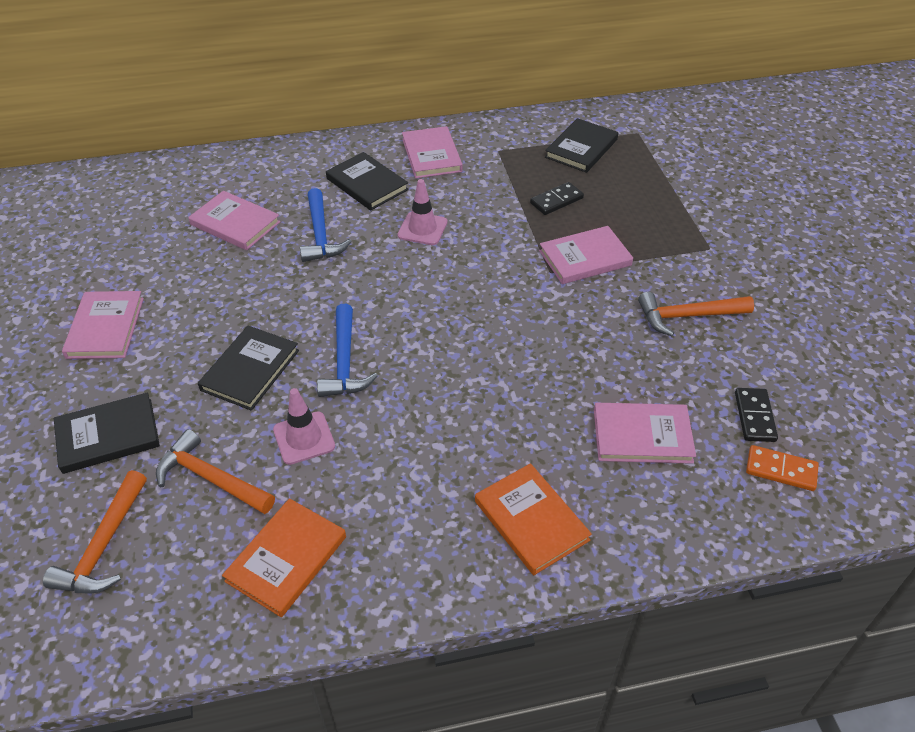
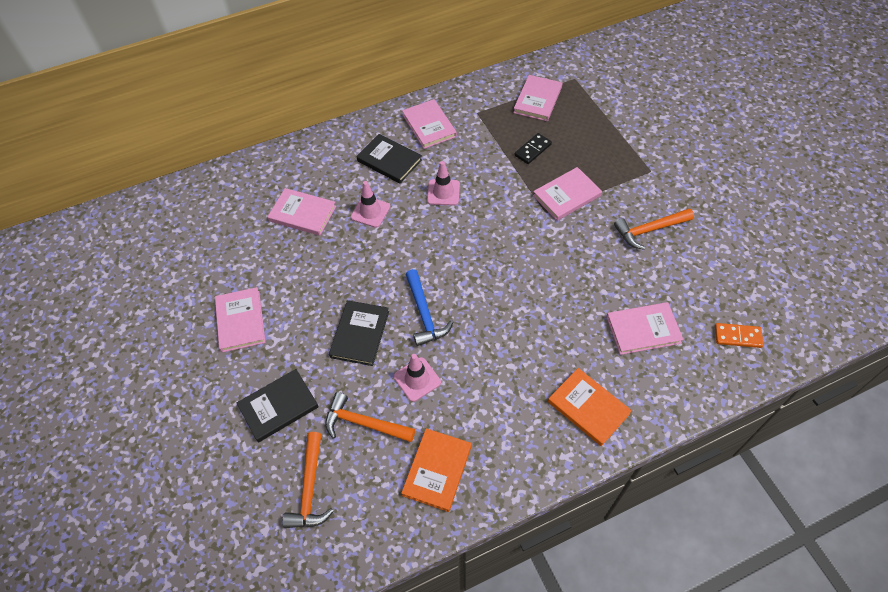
camera: 10 degrees left, 10 degrees up
blue hammer [300,188,352,262] -> pink traffic cone [351,181,390,228]
black book [545,118,618,173] -> pink book [513,75,562,121]
black domino [735,388,778,442] -> none

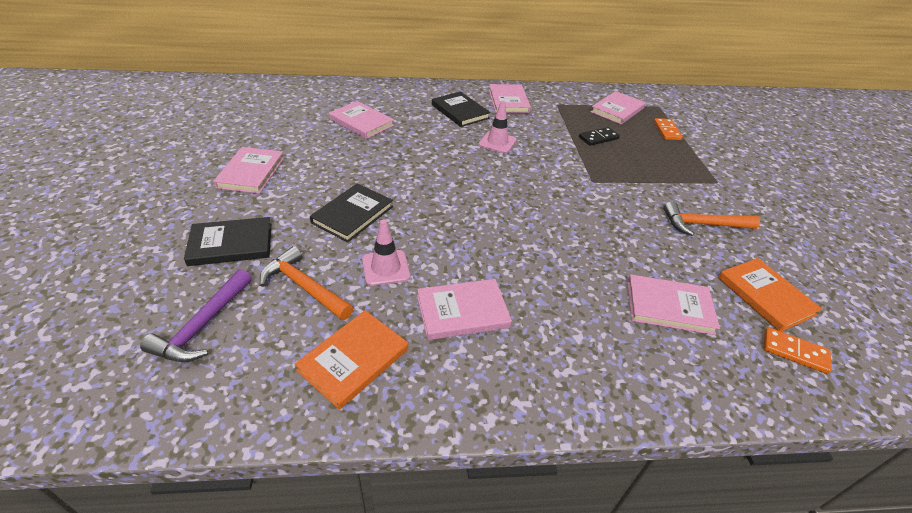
camera: 15 degrees right, 15 degrees down
orange hammer [282,432,334,528] -> purple hammer [140,269,252,362]
pink traffic cone [351,181,390,228] -> none
blue hammer [406,269,453,346] -> none
pink book [533,167,602,221] -> pink book moved to [417,279,512,340]
orange book [548,368,632,446] -> orange book moved to [718,258,822,332]
none -> orange domino [654,118,683,140]

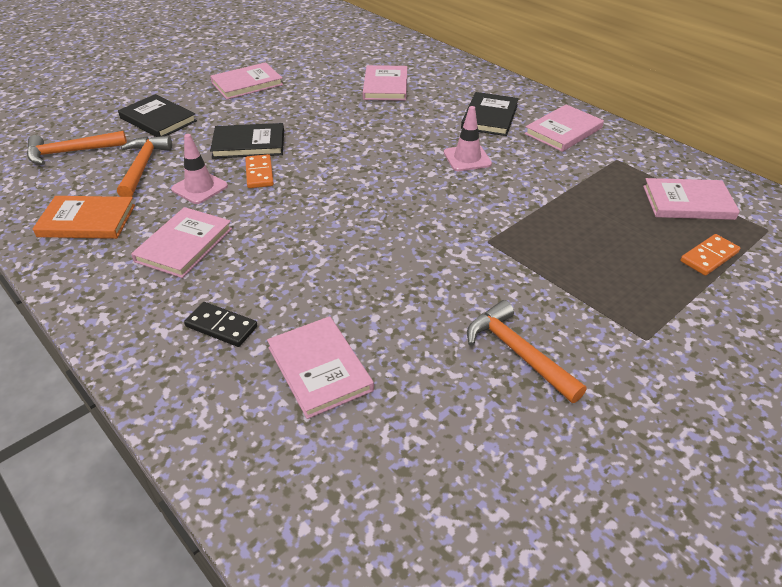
camera: 55 degrees right, 0 degrees up
purple hammer [140,269,252,362] -> orange hammer [27,131,127,165]
pink book [417,279,512,340] -> pink book turned 75 degrees clockwise [131,207,232,278]
black domino [579,127,620,146] -> black domino moved to [184,302,257,347]
orange book [718,258,822,332] -> none
orange domino [763,327,832,374] -> orange domino moved to [245,154,274,188]

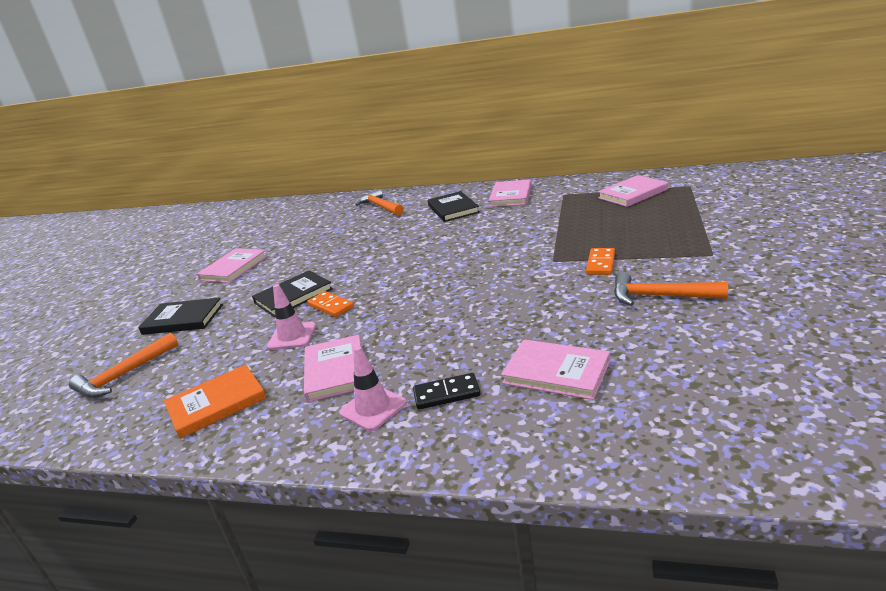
camera: 30 degrees left, 15 degrees down
orange hammer [117,136,172,197] -> orange hammer moved to [355,189,404,215]
pink book [363,65,407,101] -> none
pink traffic cone [444,106,492,171] -> pink traffic cone moved to [339,346,407,431]
orange domino [680,234,740,276] -> orange domino moved to [586,248,615,275]

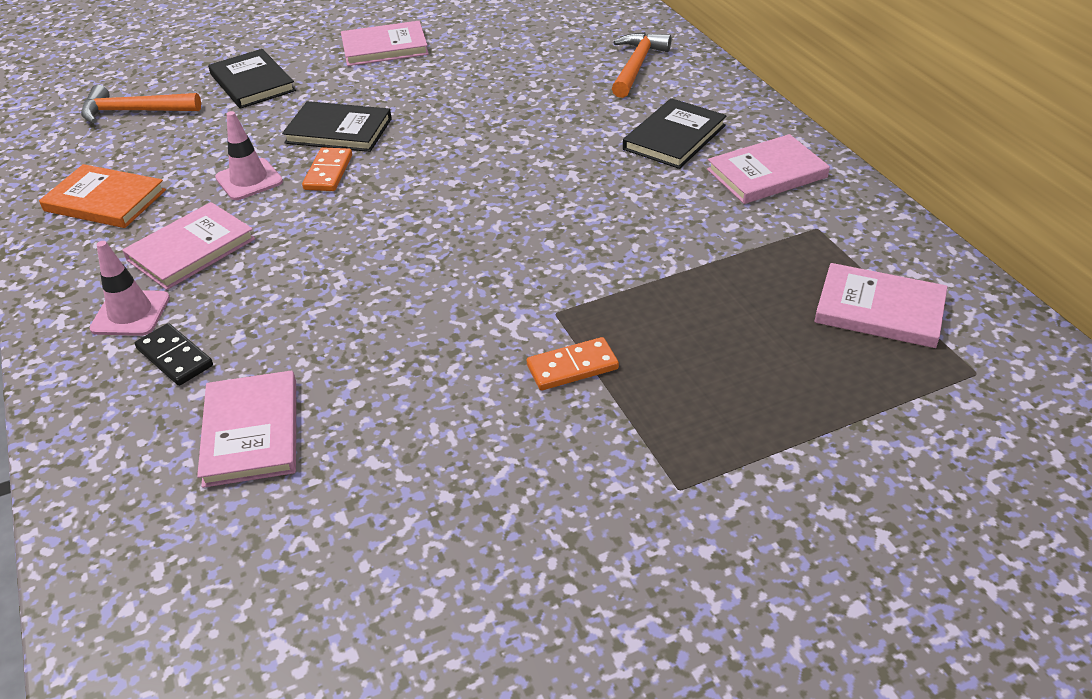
camera: 50 degrees right, 15 degrees up
orange hammer [614,272,728,306] -> none

